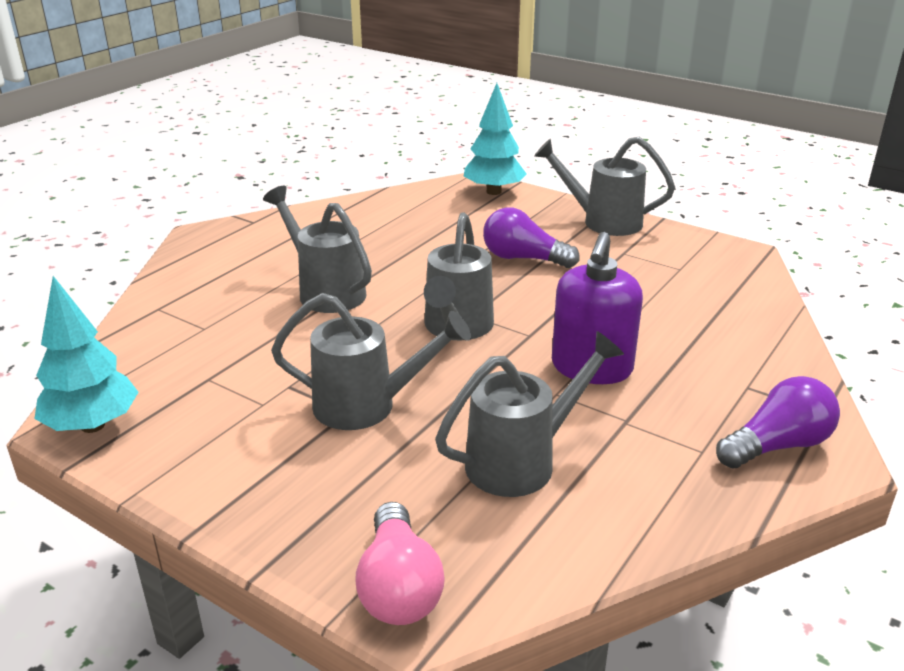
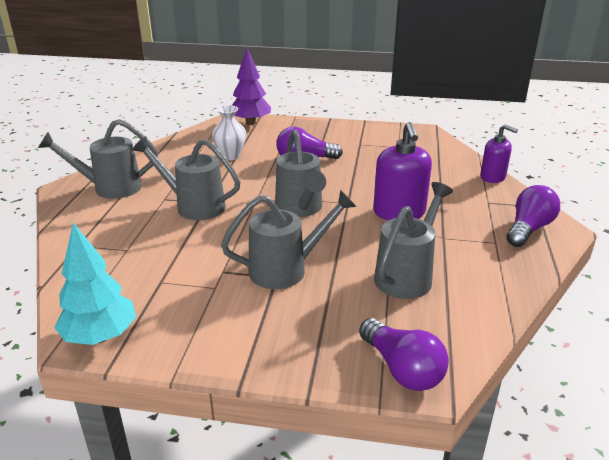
camera: 25 degrees left, 0 degrees up
pink light bulb [355,502,445,625] -> purple light bulb [359,318,449,391]
turquoise tree [464,83,527,195] -> purple tree [232,48,271,125]
grey watering can [534,137,675,236] -> grey watering can moved to [38,119,158,199]
none -> white vase [212,105,246,160]
none -> purple soap dispenser [480,125,518,183]

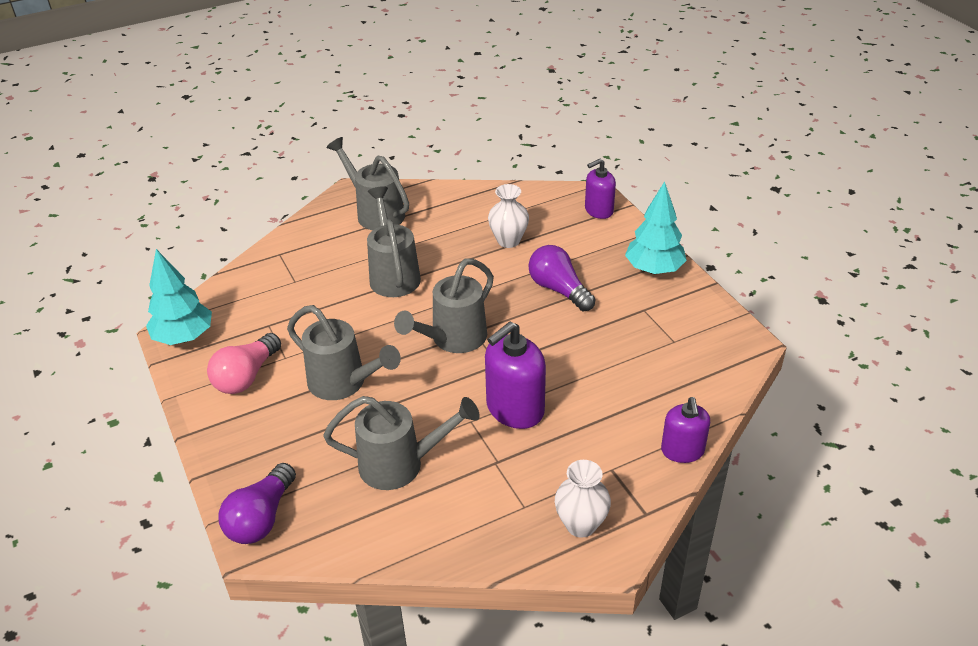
camera: 55 degrees right, 10 degrees up
purple tree [232,48,271,125] -> purple soap dispenser [585,159,616,219]
purple light bulb [506,185,560,247] -> white vase [555,460,611,538]
none -> pink light bulb [207,333,281,394]
none -> turquoise tree [625,181,687,274]

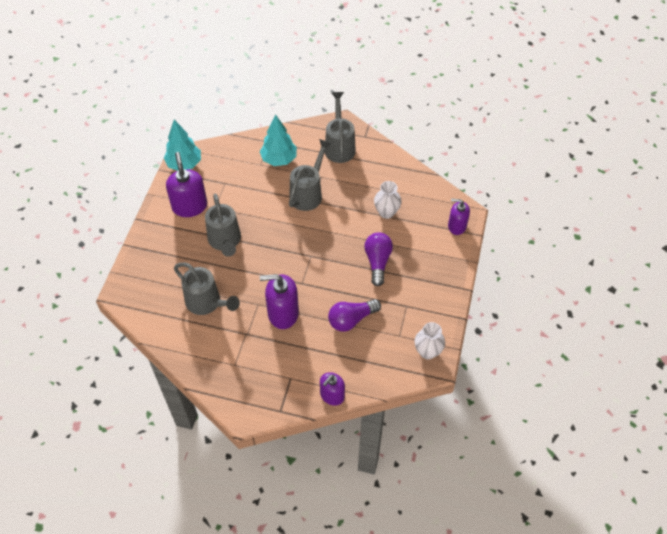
camera: 40 degrees right, 15 degrees up
pink light bulb [207,333,281,394] -> purple soap dispenser [166,152,207,217]
purple light bulb [219,463,296,544] -> purple light bulb moved to [328,299,381,332]
grey watering can [394,258,494,353] -> none
white vase [555,460,611,538] -> white vase moved to [415,322,445,360]
turquoise tree [625,181,687,274] -> turquoise tree moved to [260,114,297,166]

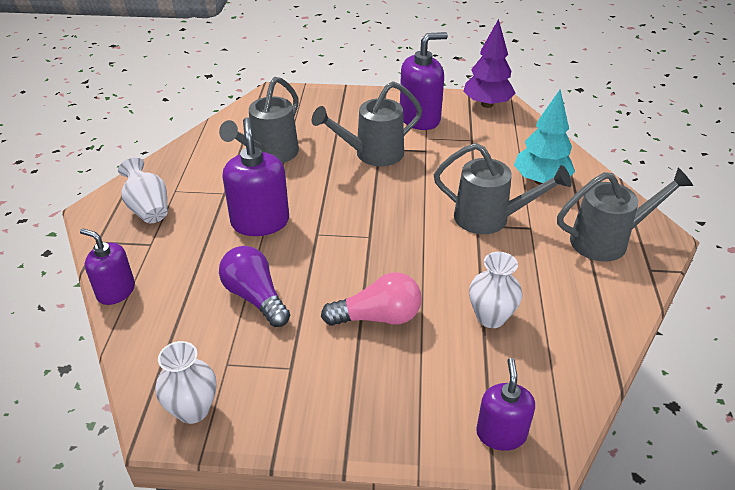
camera: 80 degrees right, 15 degrees down
turquoise tree [164,120,201,171] -> purple tree [463,19,516,108]
purple light bulb [364,232,393,286] -> pink light bulb [321,272,422,326]
none -> white vase [118,158,168,223]

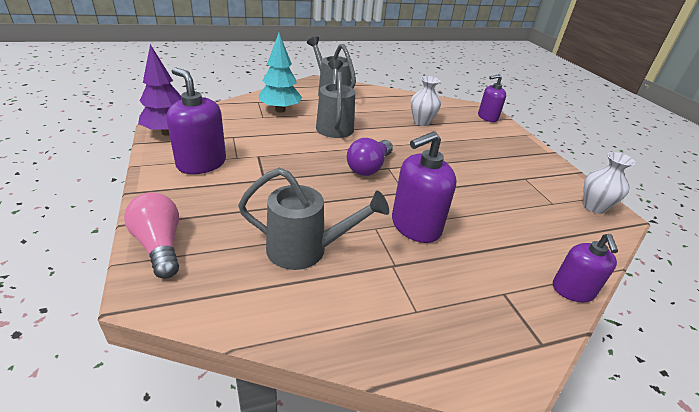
camera: 115 degrees left, 5 degrees down
white vase [118,158,168,223] -> none
purple light bulb [219,246,290,327] -> purple light bulb moved to [347,138,393,176]
grey watering can [312,81,423,166] -> none
pink light bulb [321,272,422,326] -> pink light bulb moved to [124,192,179,279]

